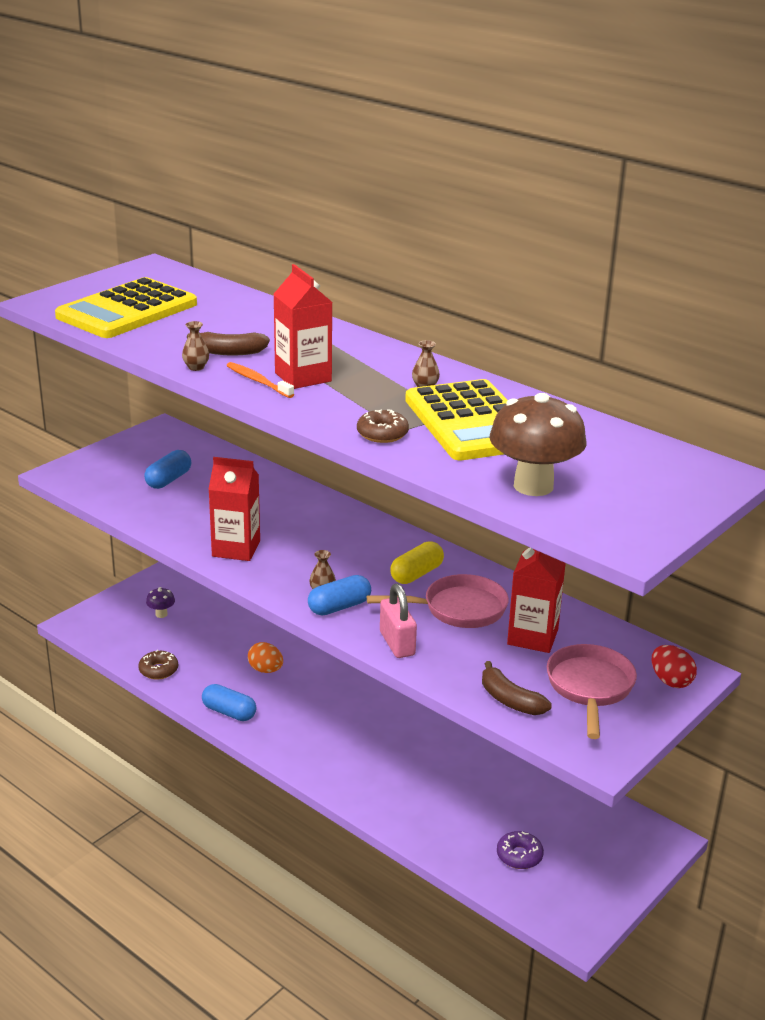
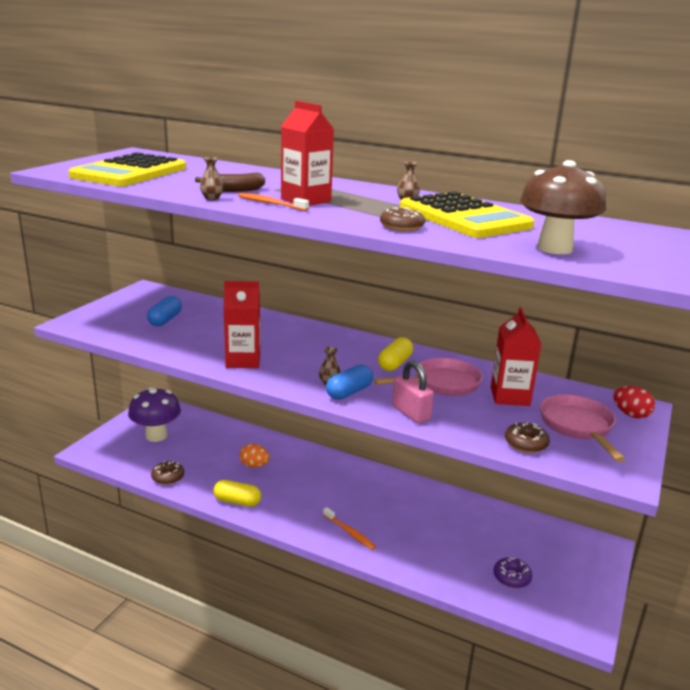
camera: 15 degrees left, 5 degrees down
purple mushroom [146,587,175,618] -> purple mushroom [128,387,181,442], size x2.21
blue capsule [202,684,257,721] -> yellow capsule [213,480,261,507]
brown banana [482,661,552,715] -> brown donut [505,422,550,453]
none -> orange toothbrush [323,507,376,550]

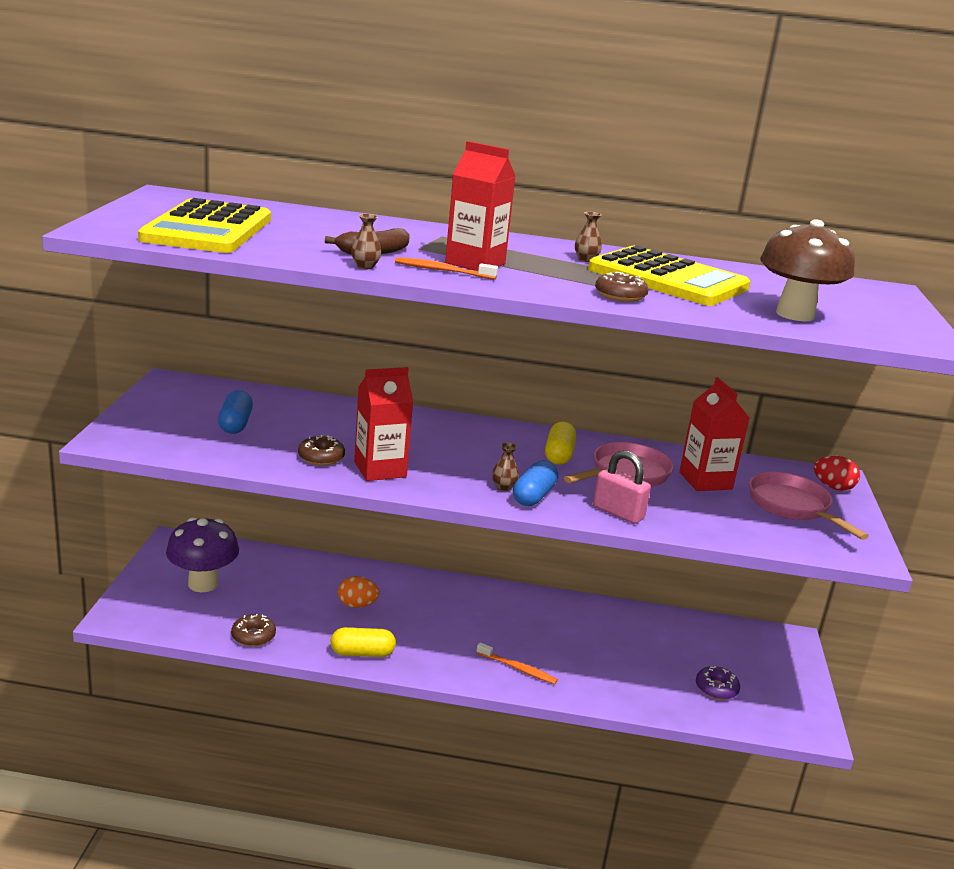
camera: 20 degrees left, 0 degrees up
brown donut [505,422,550,453] -> brown donut moved to [298,435,345,466]

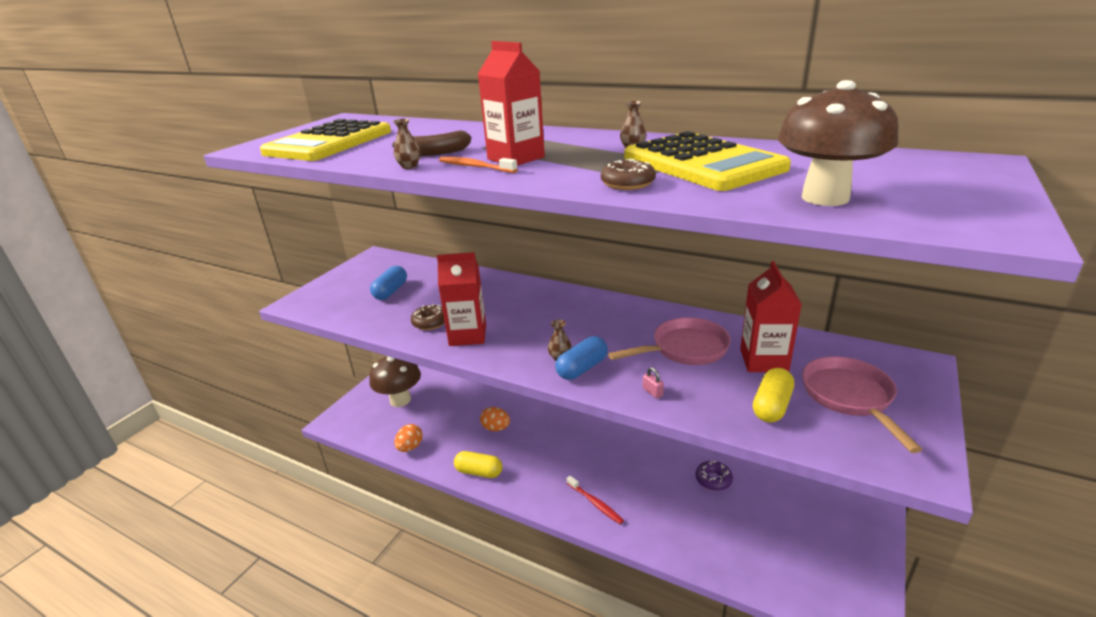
camera: 25 degrees right, 5 degrees up
purple mushroom [166,517,239,592] -> brown mushroom [370,356,421,407]
brown donut [231,614,276,647] -> orange egg [394,424,423,452]
orange toothbrush [476,643,558,684] -> red toothbrush [567,476,624,524]
yellow capsule [545,422,576,465] -> yellow capsule moved to [753,368,794,423]
pink padlock [593,450,651,524] -> pink padlock [643,367,664,399], size x0.45
purple donut [696,666,740,700] -> purple donut moved to [696,461,733,491]
red egg [814,456,860,491] -> none

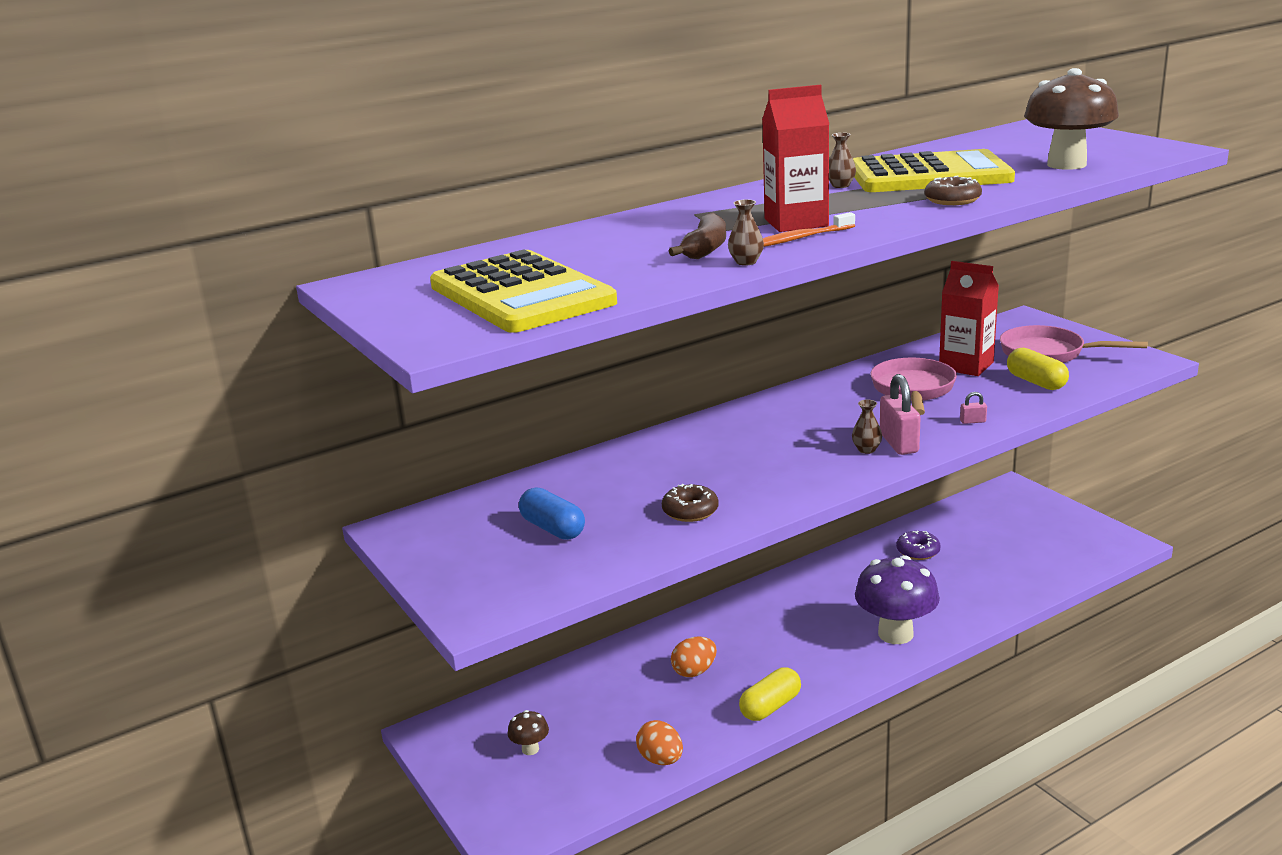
camera: 60 degrees left, 5 degrees down
brown mushroom [370,356,421,407] -> brown mushroom [507,710,549,755], size x0.45
red carton [437,252,486,346] -> none
blue capsule [555,336,608,380] -> pink padlock [880,374,921,455]
red toothbrush [567,476,624,524] -> purple mushroom [855,555,940,644]

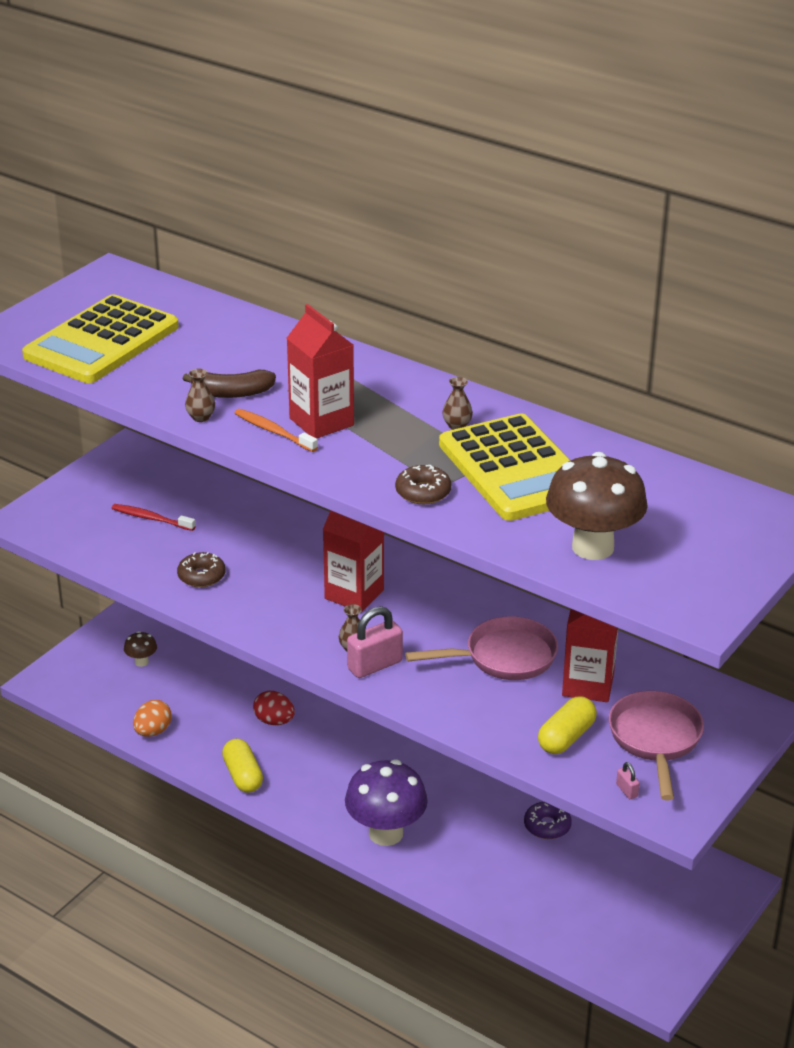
camera: 65 degrees right, 10 degrees up
blue capsule [519,487,585,540] -> red toothbrush [111,504,196,531]
orange egg [671,636,717,677] -> red egg [253,691,295,725]
yellow capsule [739,668,801,721] -> yellow capsule turned 45 degrees clockwise [222,739,263,793]
pink padlock [960,392,987,424] -> pink padlock moved to [616,762,640,799]
none -> red carton [323,510,384,612]

